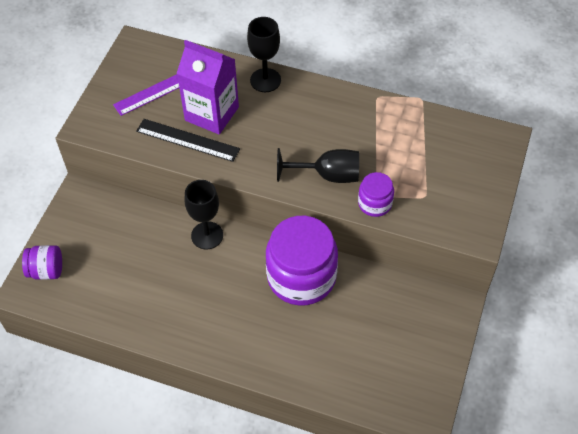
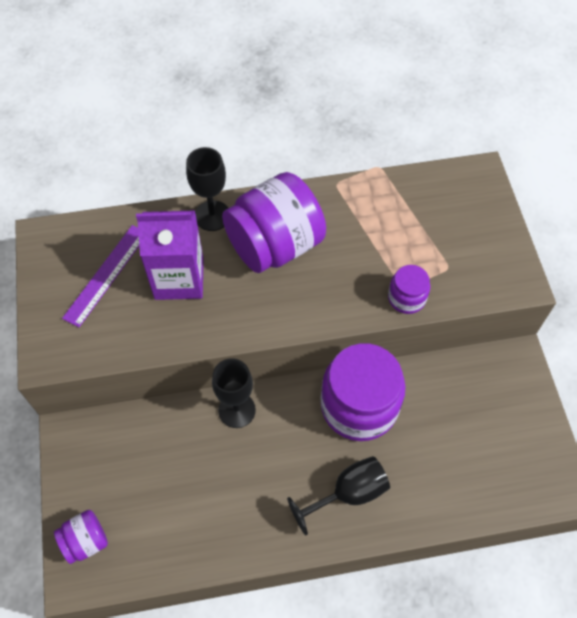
camera: 30 degrees left, 5 degrees up
black ruler [136,119,240,162] -> none
black goblet [277,148,359,183] -> black goblet moved to [287,456,390,535]
none -> purple jar [222,172,326,273]

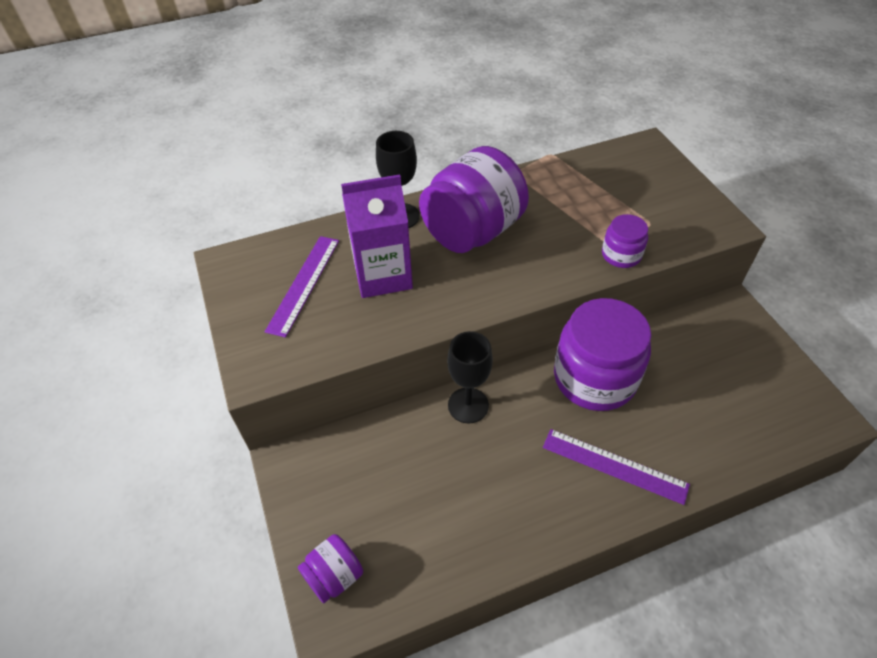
camera: 10 degrees left, 10 degrees down
black goblet [287,456,390,535] -> purple ruler [543,429,690,505]

